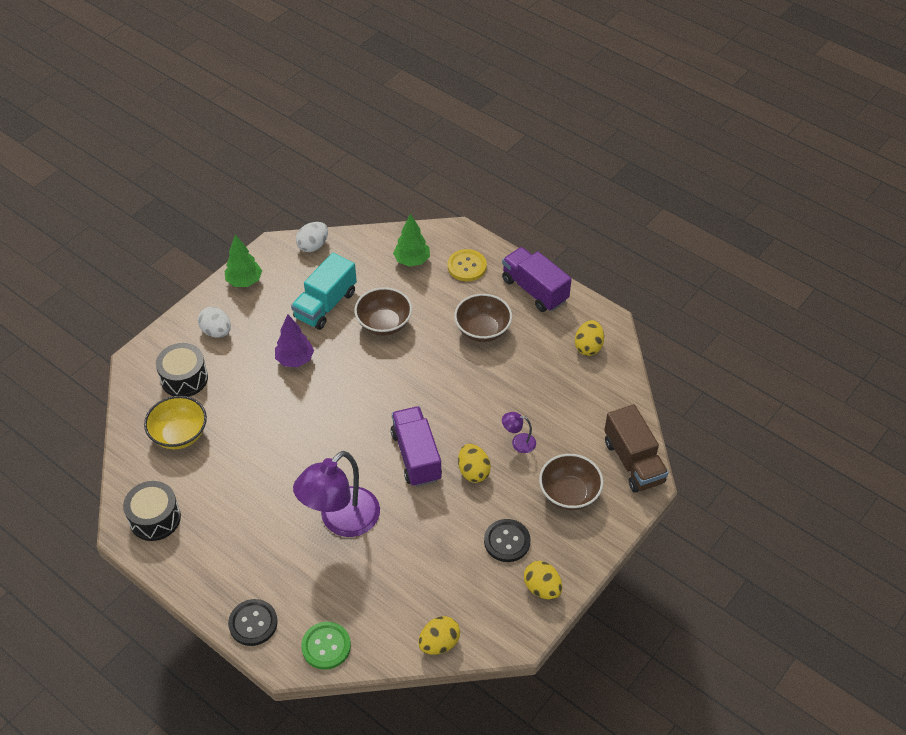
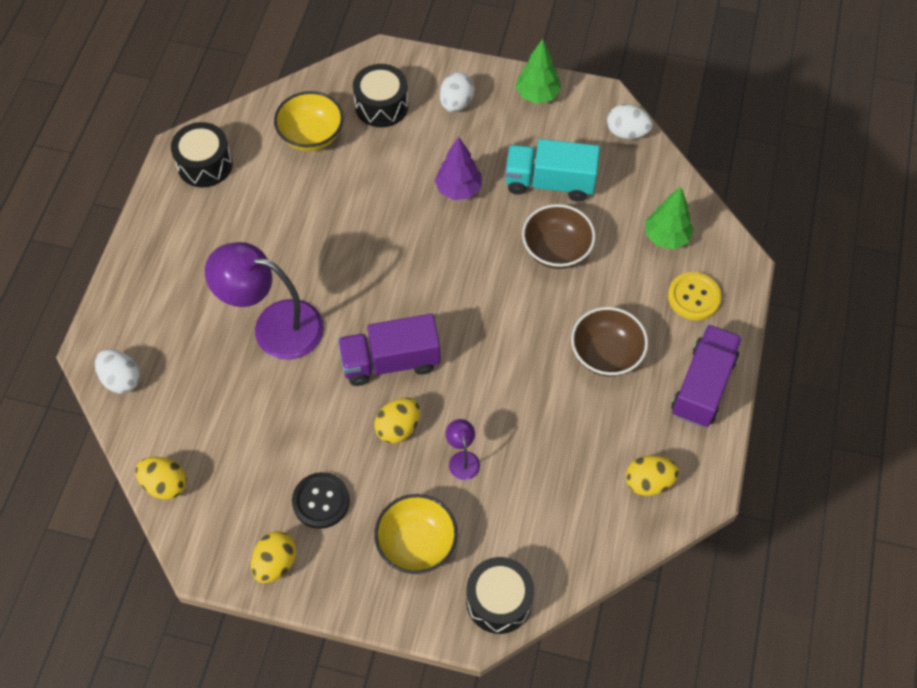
camera: 65 degrees right, 10 degrees up
black button [228,599,278,646] -> none
green button [301,622,351,670] -> white egg [95,349,140,394]
purple truck [391,406,442,487] -> purple truck turned 150 degrees counterclockwise [338,314,441,386]
brown bowl [539,454,603,510] -> yellow bowl [374,494,458,574]
brown truck [604,404,668,493] -> black drum [466,557,534,634]

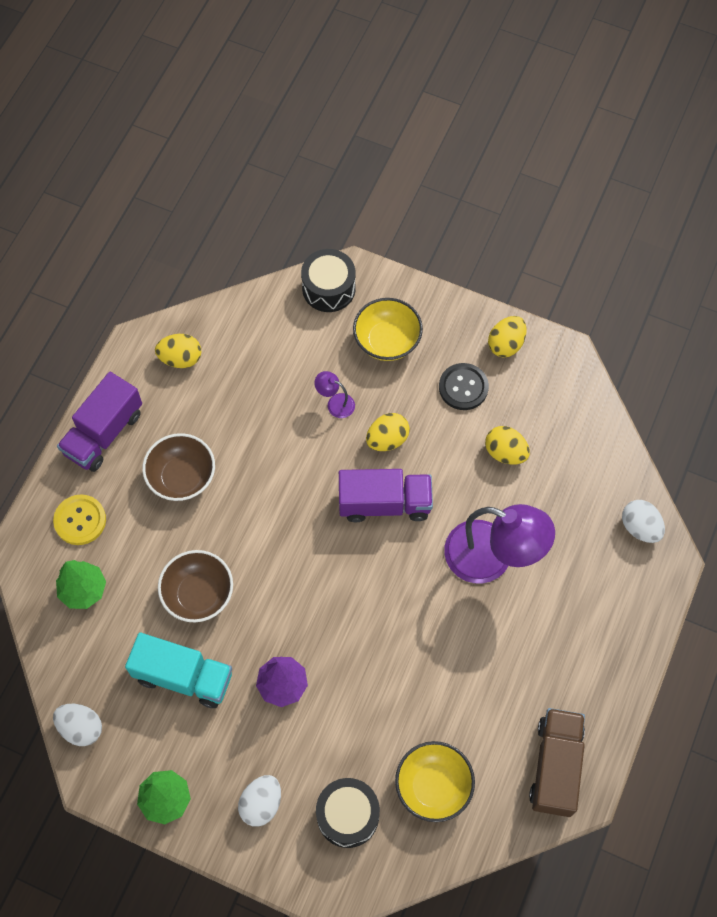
camera: 170 degrees left, 5 degrees up
yellow egg [135,457,187,500] -> yellow egg moved to [485,426,530,465]
black drum [171,122,233,187] -> brown truck [529,708,585,817]
purple lamp [445,419,480,480] -> purple lamp turned 120 degrees clockwise [314,371,355,418]

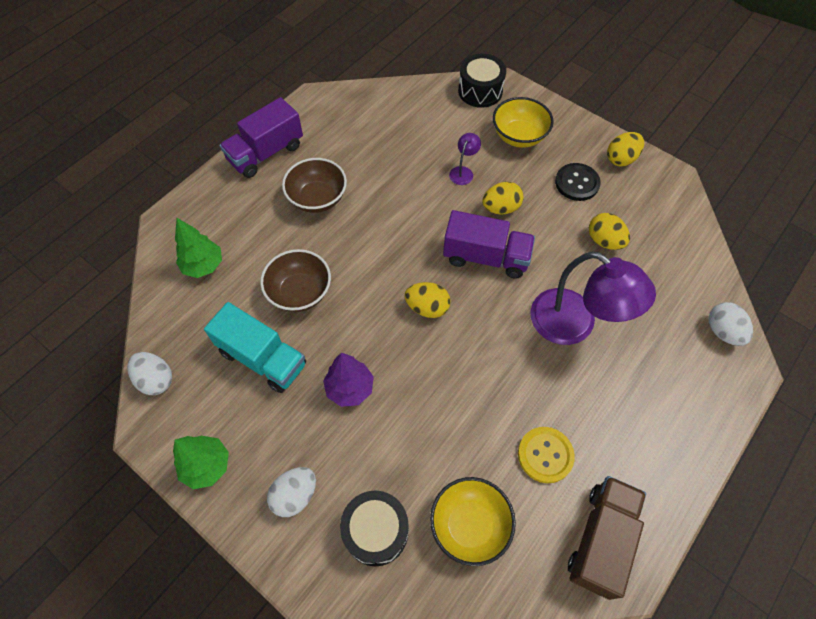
camera: 15 degrees right, 5 degrees down
yellow button [53,495,106,545] -> yellow button moved to [518,427,575,483]
yellow egg [155,334,202,368] -> yellow egg moved to [405,282,451,318]
purple lamp [314,371,355,418] -> purple lamp turned 75 degrees clockwise [449,133,481,185]

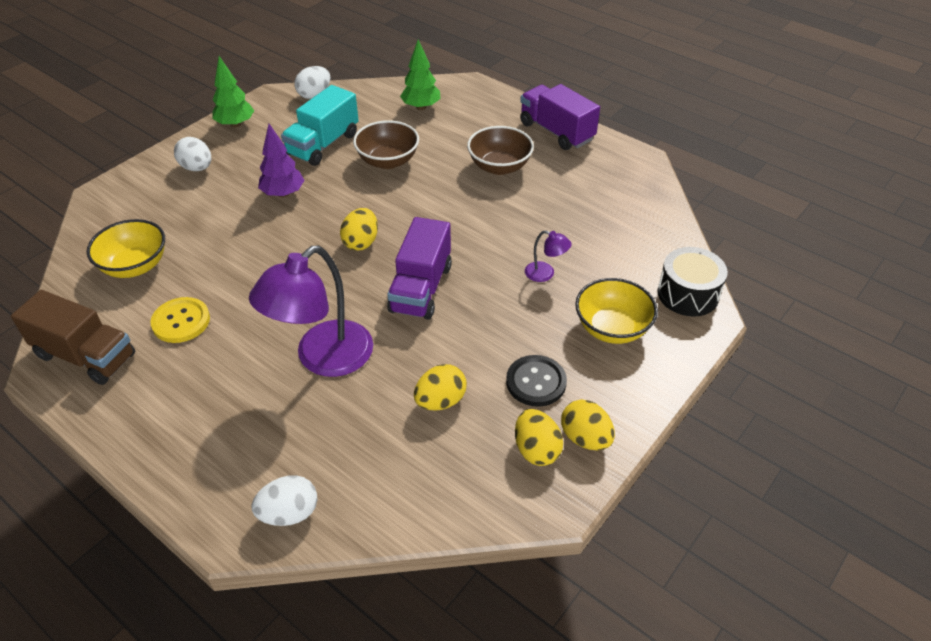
camera: 90 degrees right, 15 degrees down
black drum [340,491,409,566] -> none
yellow egg [482,182,523,215] -> yellow egg moved to [515,409,563,466]

